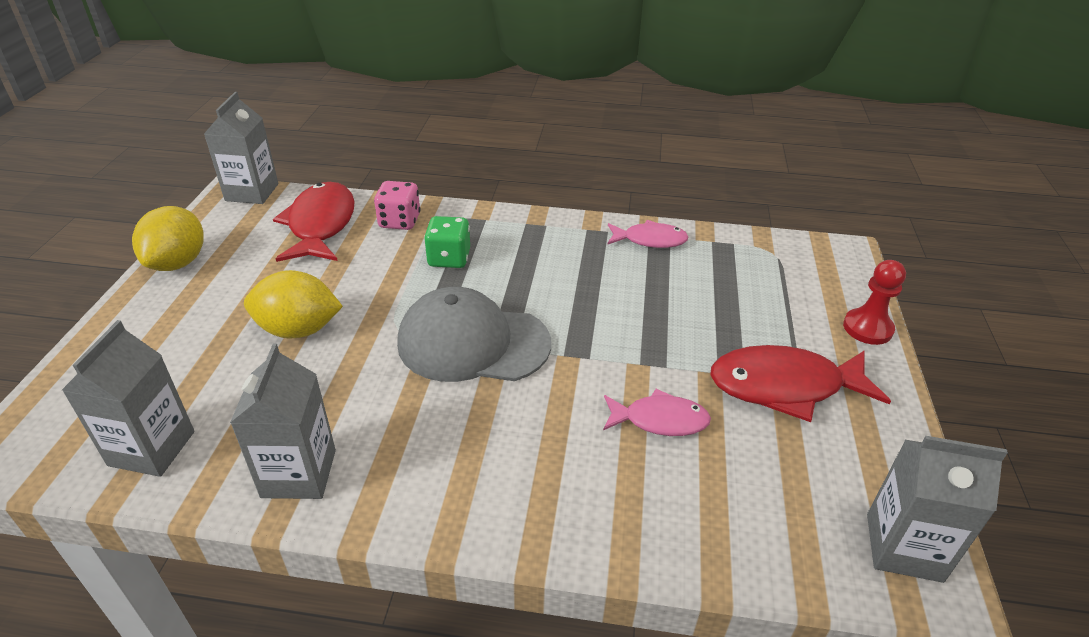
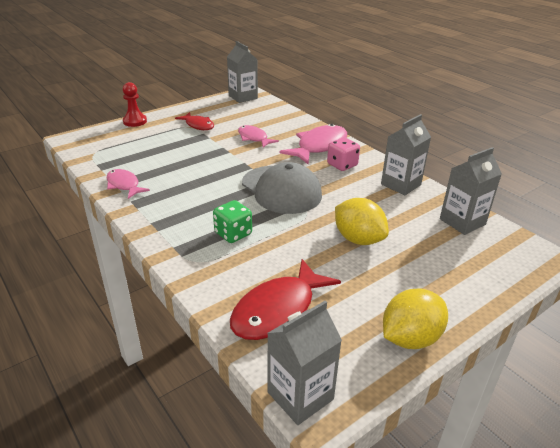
camera: 135 degrees left, 5 degrees down
pink dice [374,181,420,230] -> pink dice moved to [327,138,360,171]
red fish [710,345,891,422] -> red fish [175,112,214,130], size x0.60
none -> pink fish [280,124,347,164]

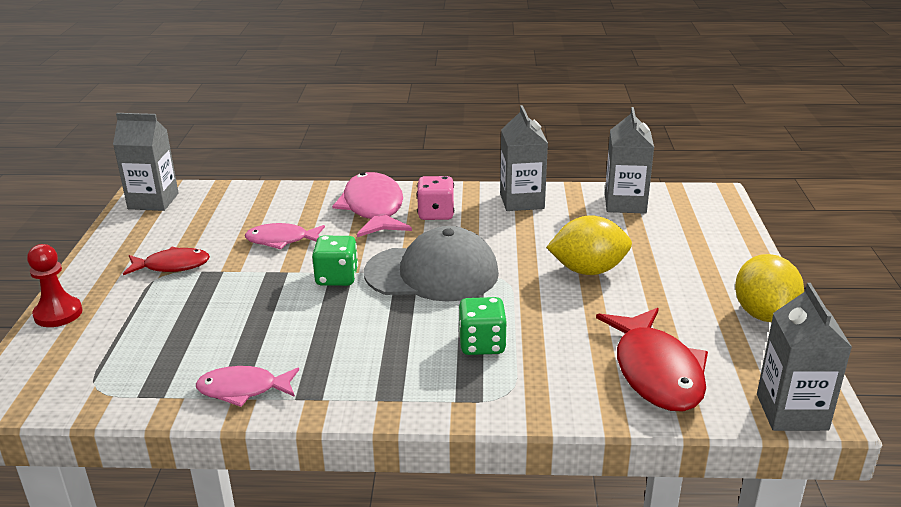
camera: 50 degrees left, 5 degrees down
none -> green dice [312,236,358,286]

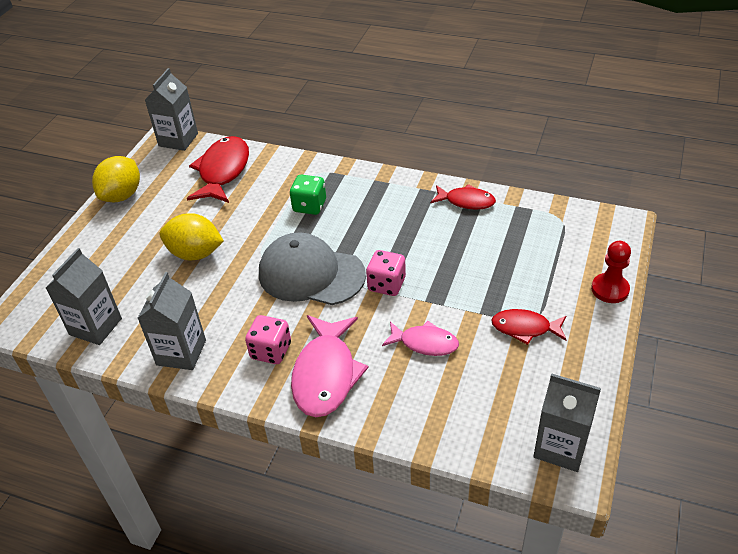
camera: 160 degrees left, 15 degrees up
pink fish [196,366,299,407] -> red fish [431,184,496,210]
green dice [312,236,358,286] -> pink dice [366,250,406,296]

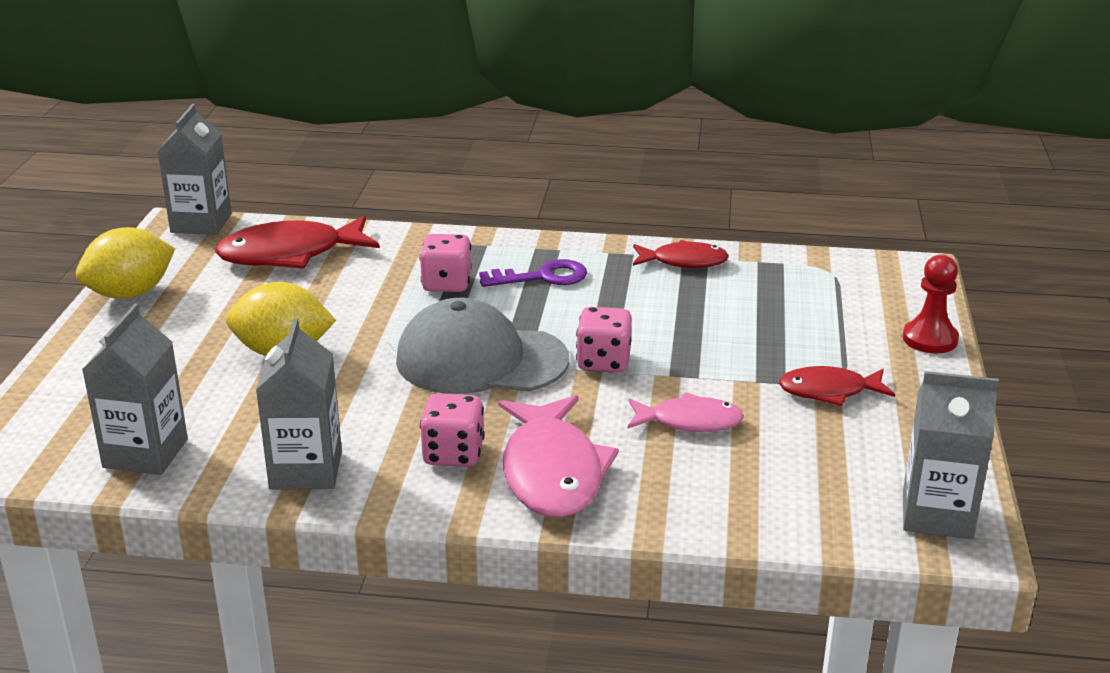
camera: 15 degrees left, 15 degrees down
yellow lemon [92,156,140,202] -> yellow lemon turned 45 degrees clockwise [76,227,175,299]
red fish [187,136,249,203] -> red fish turned 105 degrees counterclockwise [215,216,380,269]
green dice [290,175,326,215] -> pink dice [419,234,471,292]
none -> purple key [479,259,587,287]

